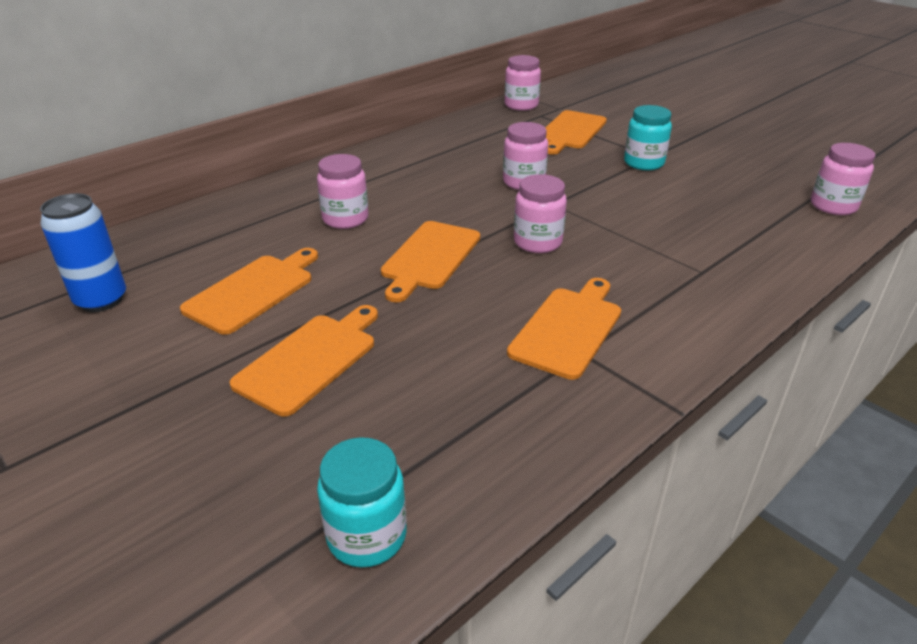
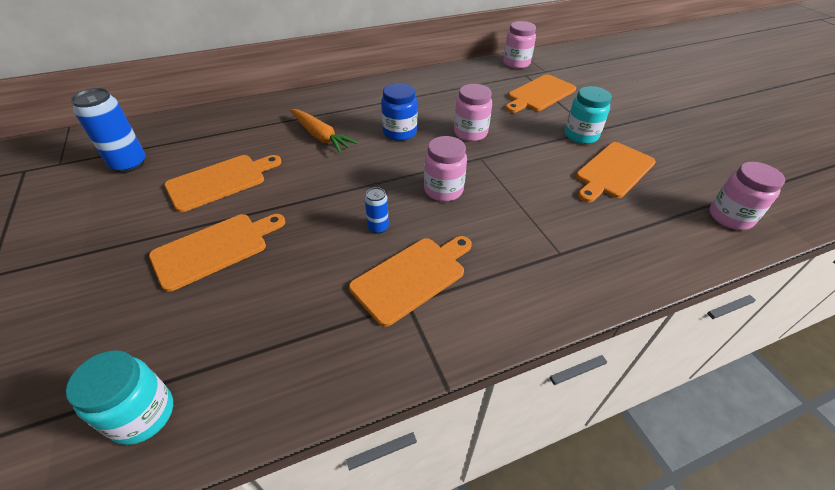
camera: 20 degrees right, 10 degrees up
pink jar [317,154,368,229] -> orange carrot [290,109,358,153]
orange cutting board [381,221,480,302] -> orange cutting board moved to [576,142,656,202]
none -> blue can [365,187,389,234]
none -> blue jar [381,83,417,141]

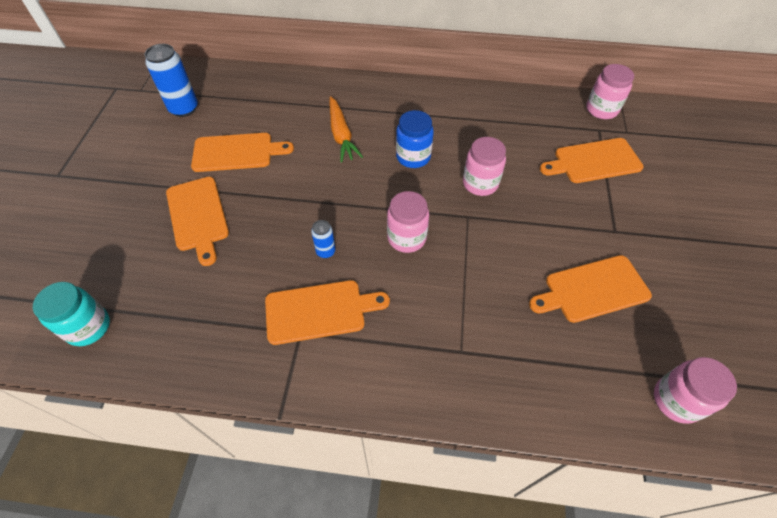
camera: 30 degrees right, 10 degrees up
orange cutting board [149,214,285,292] -> orange cutting board turned 75 degrees clockwise [166,177,229,266]
turquoise jar [565,86,612,144] -> none

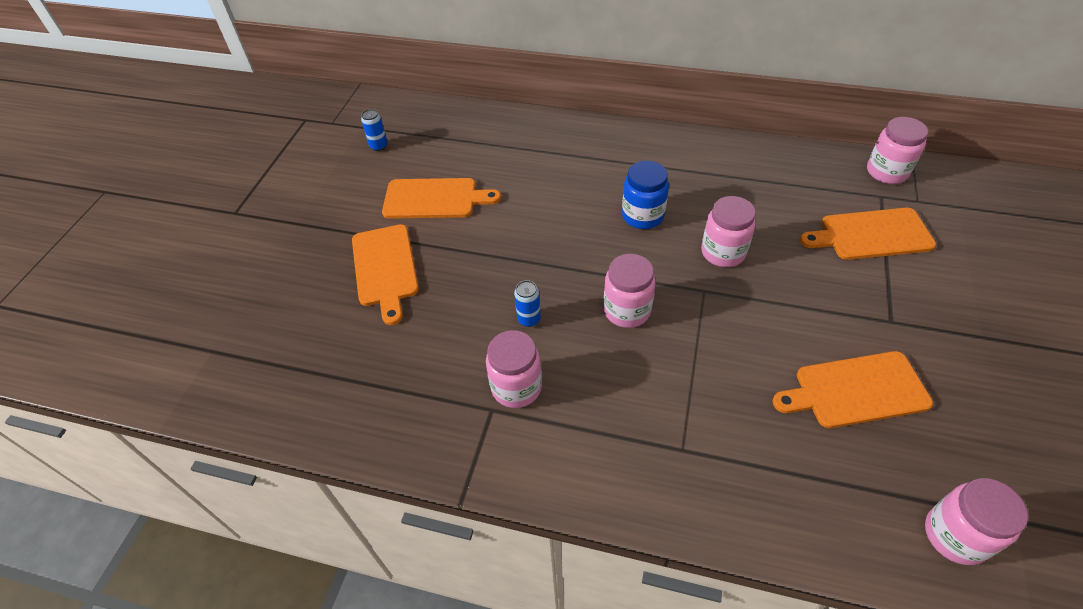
camera: 10 degrees right, 5 degrees down
turquoise jar [33,282,110,346] -> none
blue can [145,44,198,117] -> blue can [361,109,387,151], size x0.53
orange cutting board [265,280,390,345] -> pink jar [486,330,542,408]
orange carrot [330,96,363,162] -> none

